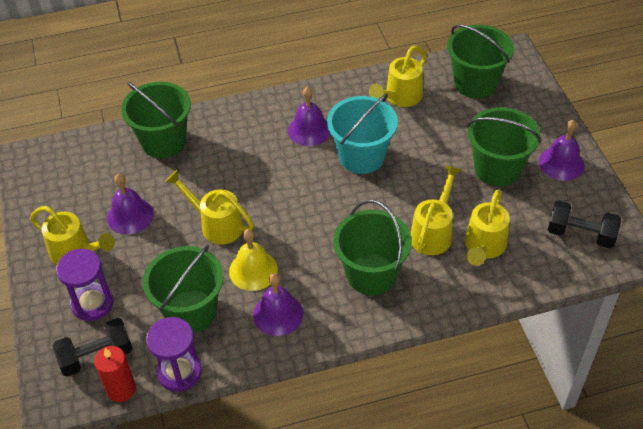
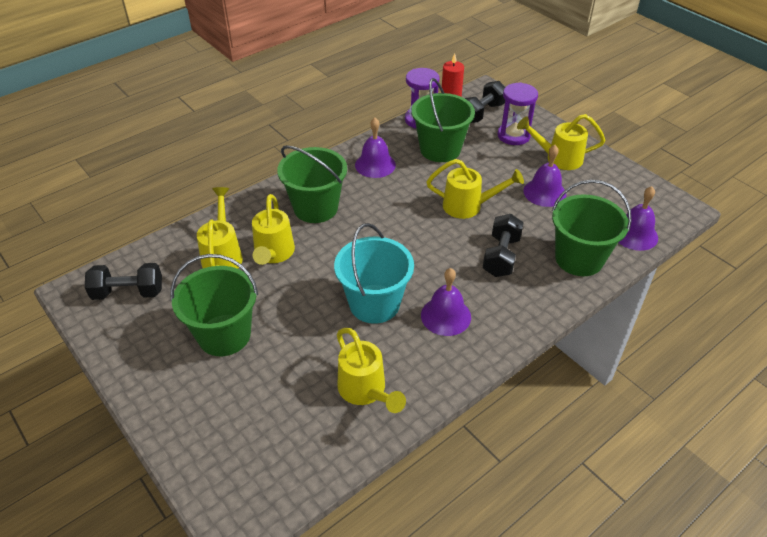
camera: 155 degrees right, 5 degrees down
yellow bell [229,229,278,291] -> none
yellow watering can [369,46,427,107] -> yellow watering can turned 135 degrees clockwise [337,328,406,413]
green bucket [447,25,514,98] -> none
purple bell [539,120,585,181] -> purple bell moved to [618,186,658,251]
none -> black dumbbell [483,214,524,277]

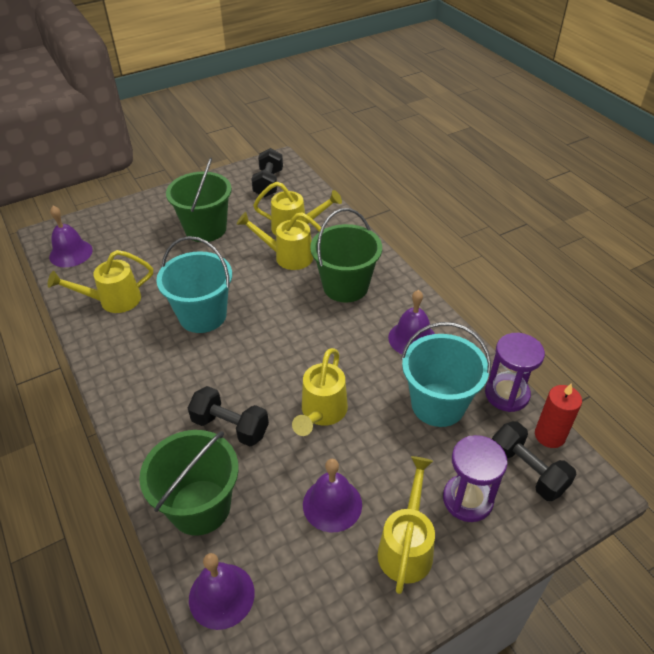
camera: 100 degrees right, 0 degrees up
green bucket [411,78,475,162] -> turquoise bucket [401,322,491,427]
purple bell [421,268,471,336] -> purple bell moved to [49,206,93,267]

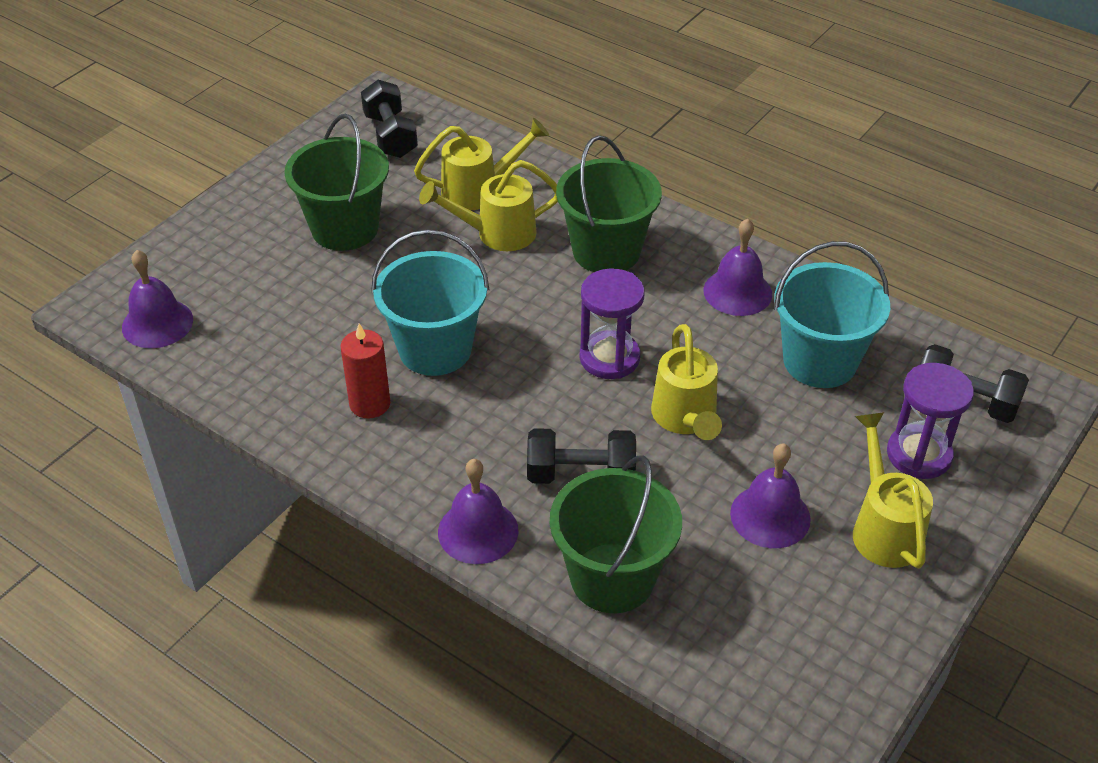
camera: 25 degrees left, 0 degrees up
yellow watering can [48,250,153,313] -> none
purple bell [189,553,255,630] -> purple bell moved to [438,459,518,564]
purple hourglass [485,333,545,412] -> purple hourglass moved to [579,268,645,379]
red candle [535,383,582,448] -> red candle moved to [341,323,390,419]

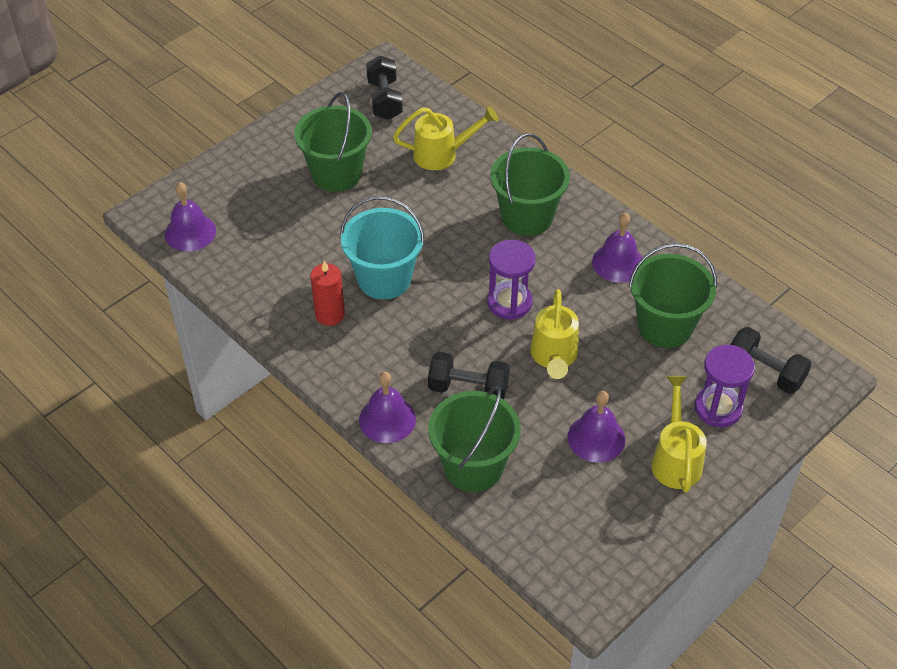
camera: 10 degrees right, 5 degrees up
yellow watering can [419,160,558,251] -> none
turquoise bucket [774,241,890,388] -> green bucket [629,243,717,348]

